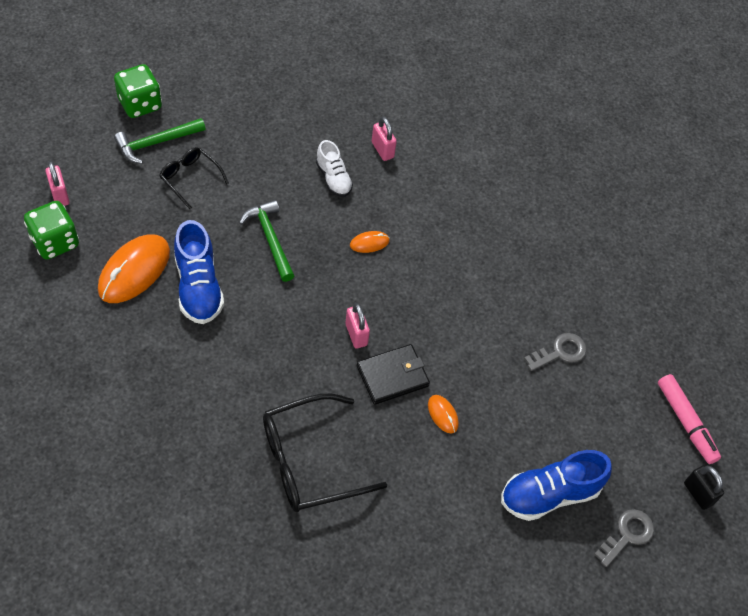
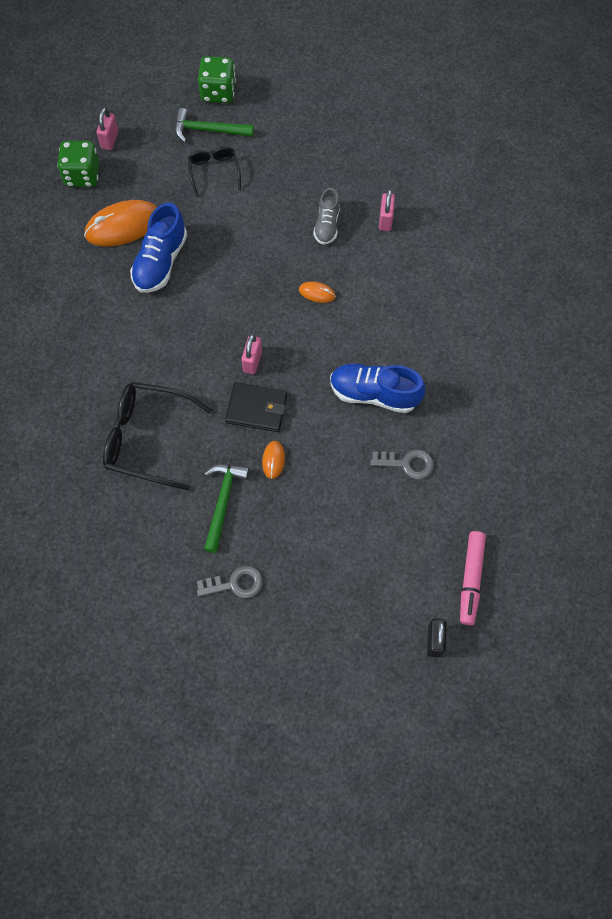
camera: 40 degrees right, 10 degrees up
green hammer [239,200,294,282] -> green hammer moved to [204,464,249,553]
white shoe [316,140,353,197] -> grey shoe [313,188,340,245]
blue shoe [501,450,612,521] -> blue shoe moved to [330,363,425,413]
grey key [594,509,654,567] -> grey key moved to [197,566,263,598]

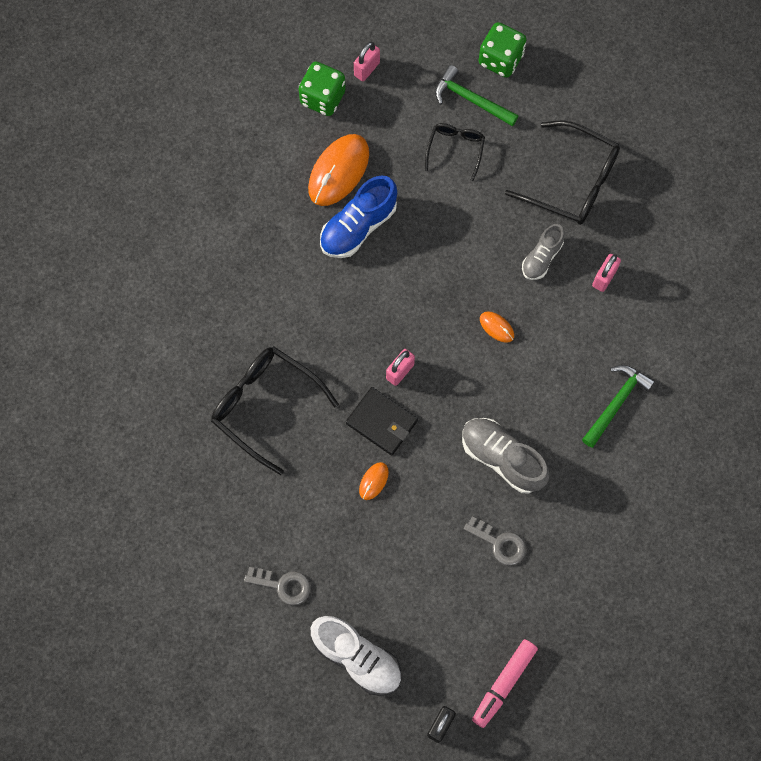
camera: 25 degrees right, 5 degrees up
orange mouse [84,200,157,246] -> orange mouse turned 60 degrees counterclockwise [308,134,369,206]
green hammer [204,464,249,553] -> green hammer moved to [582,365,655,448]
blue shoe [330,363,425,413] -> grey shoe [462,418,549,493]
none -> white shoe [311,616,401,696]
none -> black glasses [505,121,620,225]

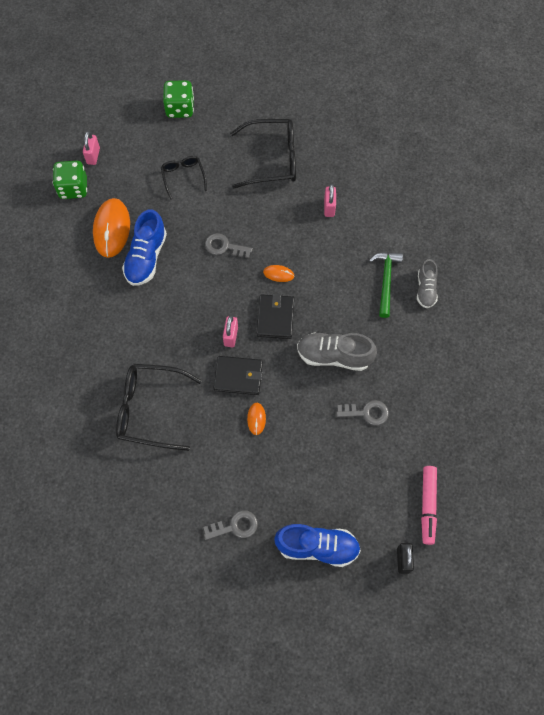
camera: 30 degrees left, 5 degrees down
white shoe [311,616,401,696] -> blue shoe [274,524,361,567]
green hammer [435,65,518,127] -> none
grey shoe [522,224,564,280] -> grey shoe moved to [417,259,438,308]
none -> grey key [205,233,253,258]
none -> black wallet [256,293,294,339]

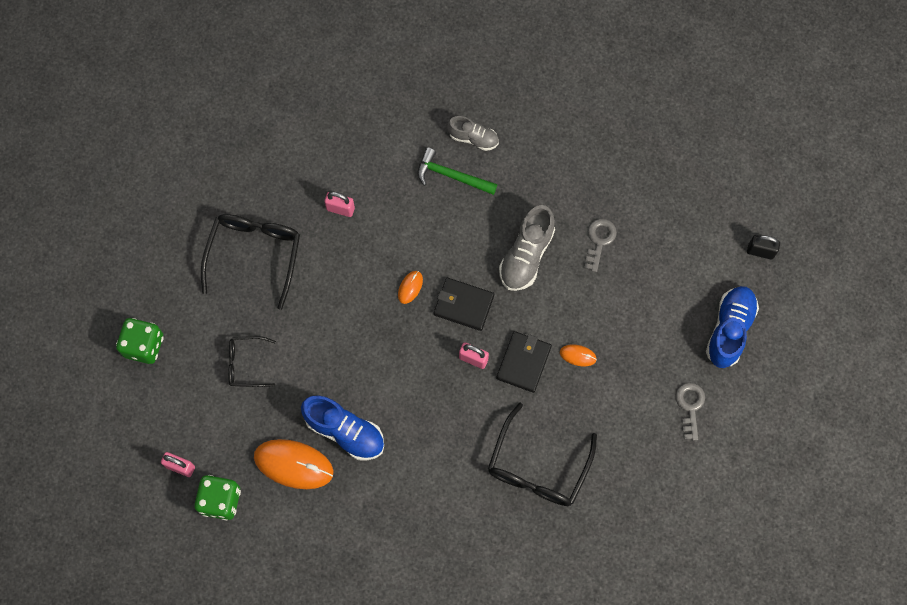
camera: 75 degrees left, 5 degrees up
grey key [205,233,253,258] -> none
pink marker [421,466,437,545] -> none

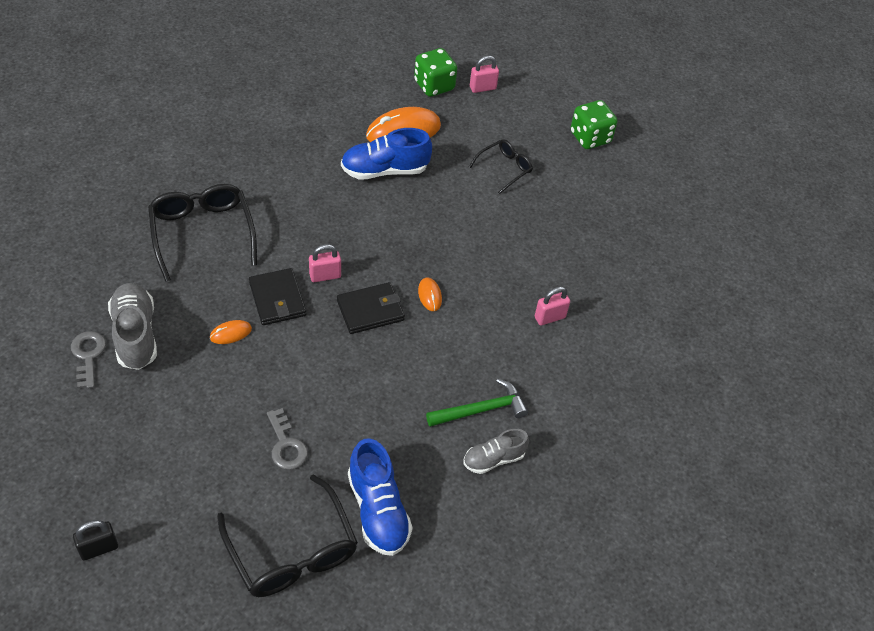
camera: 135 degrees right, 20 degrees down
black glasses [201,214,300,310] -> black glasses moved to [217,474,358,597]
grey shoe [499,205,555,291] -> grey shoe moved to [108,283,157,370]
grey key [675,382,705,441] -> grey key turned 150 degrees counterclockwise [71,331,106,389]
blue shoe [706,286,759,368] -> blue shoe moved to [348,438,413,556]

